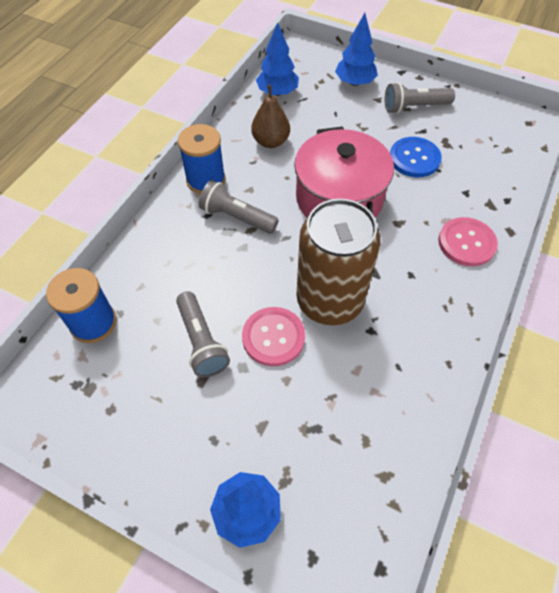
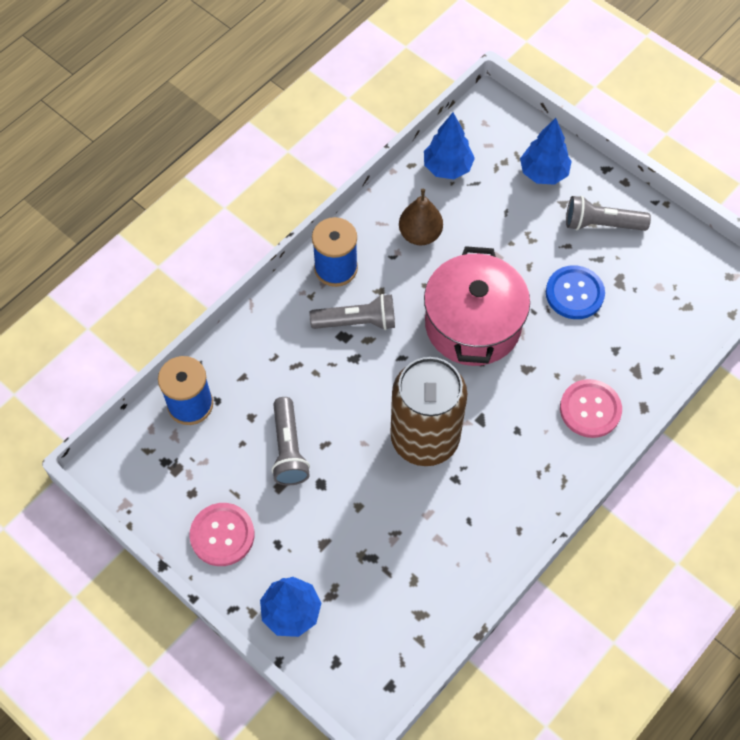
camera: 15 degrees right, 5 degrees up
grey flashlight [199,180,279,234] -> grey flashlight turned 135 degrees clockwise [310,294,395,330]
pink button [242,307,305,366] -> pink button moved to [189,503,255,566]

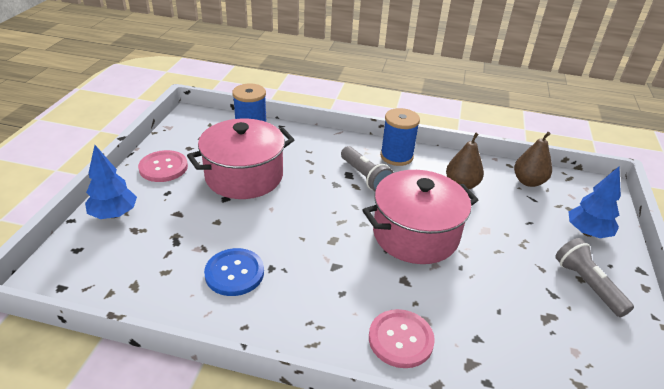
camera: 60 degrees right, 25 degrees down
grey flashlight [271,397,310,486] -> pink pot [187,119,295,199]
brown can [390,357,467,466] -> none
blue tree [424,113,475,179] -> brown pear [514,132,552,187]
blue button [546,265,605,319] -> blue button moved to [204,248,264,296]

